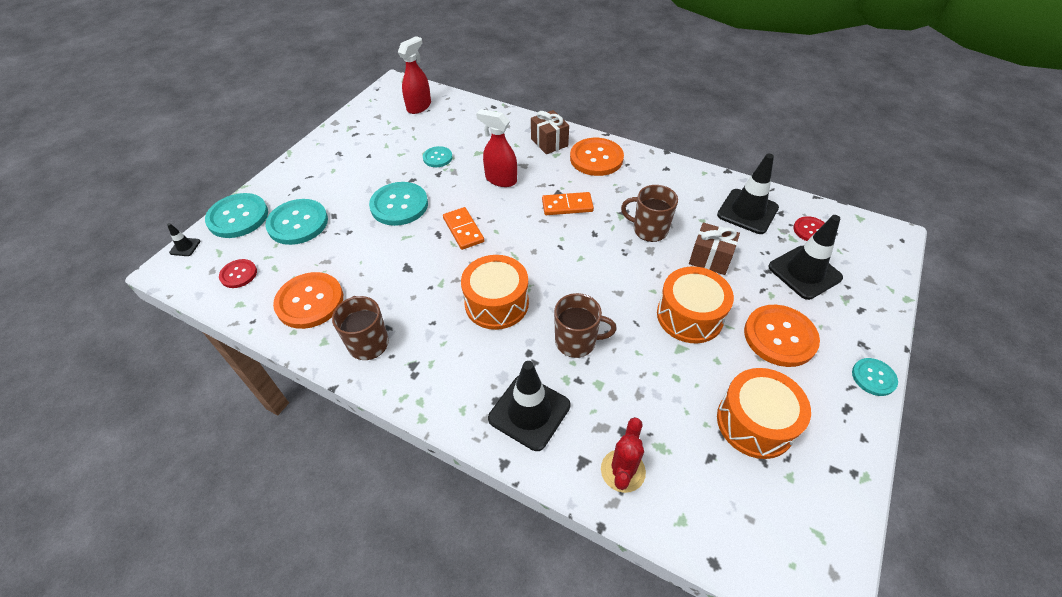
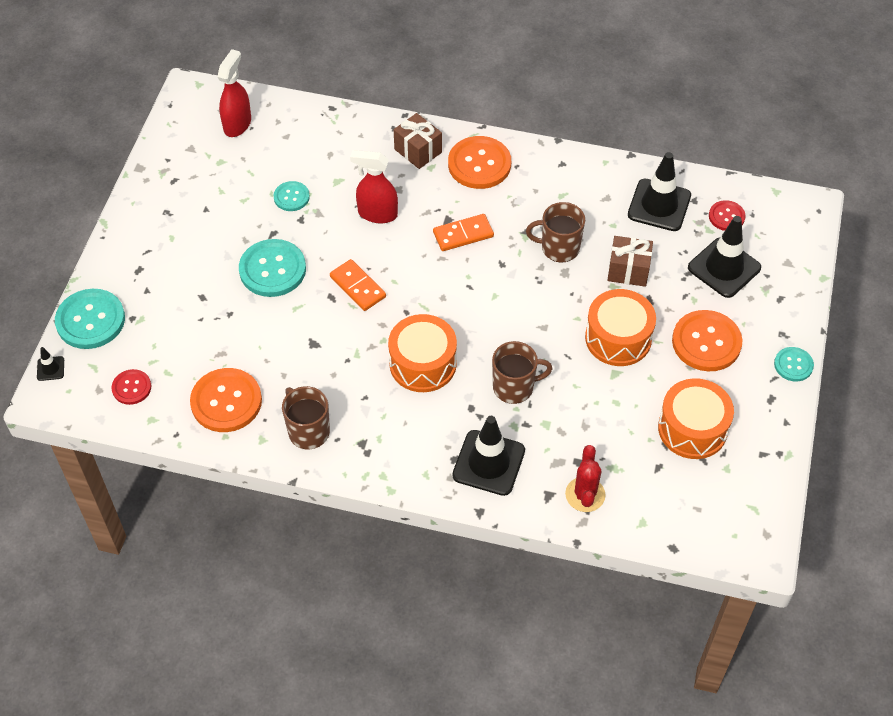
camera: 15 degrees left, 5 degrees up
turquoise button [265,199,328,245] -> none

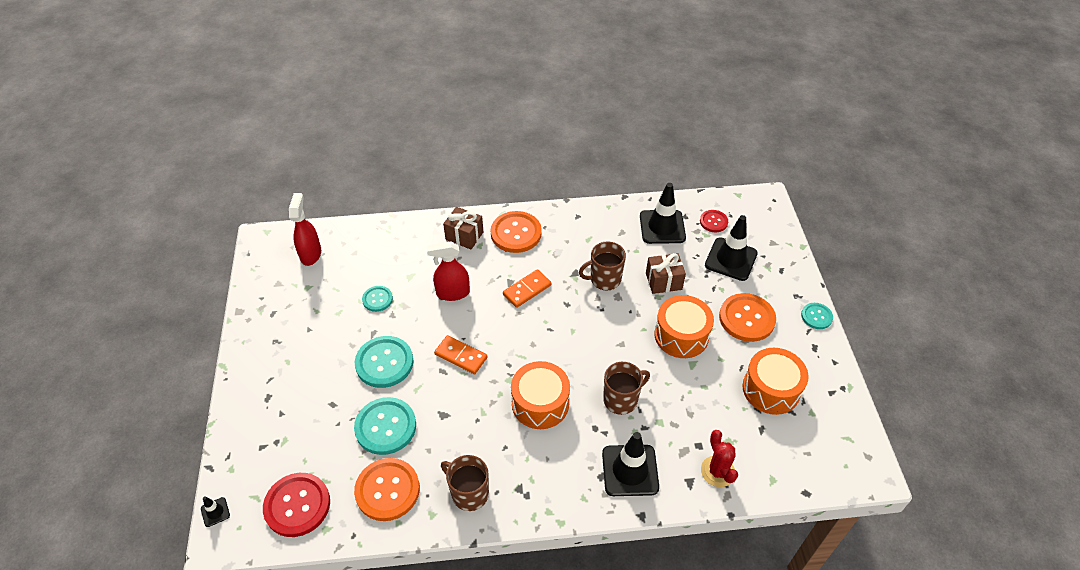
camera: 20 degrees left, 5 degrees down
turquoise button [55,289,125,349] -> turquoise button moved to [354,397,416,455]
red button [112,369,151,405] -> red button [263,473,330,537], size x1.80

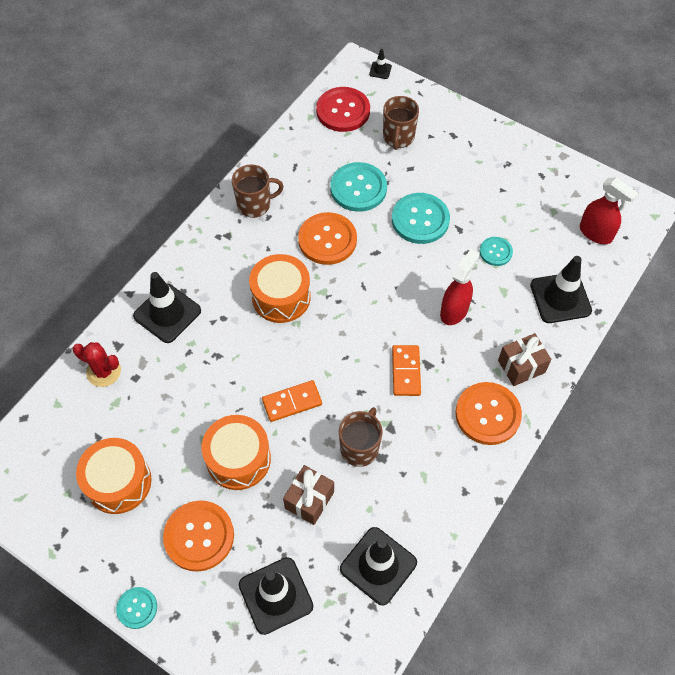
camera: 130 degrees right, 10 degrees up
orange button [354,458,420,521] -> orange button moved to [298,212,357,265]
orange domino [434,335,487,374] -> orange domino moved to [262,380,322,422]
brown mug [603,362,650,415] -> brown mug moved to [383,96,419,150]
red button [700,210,728,232] -> none
none -> black traffic cone [530,256,592,323]

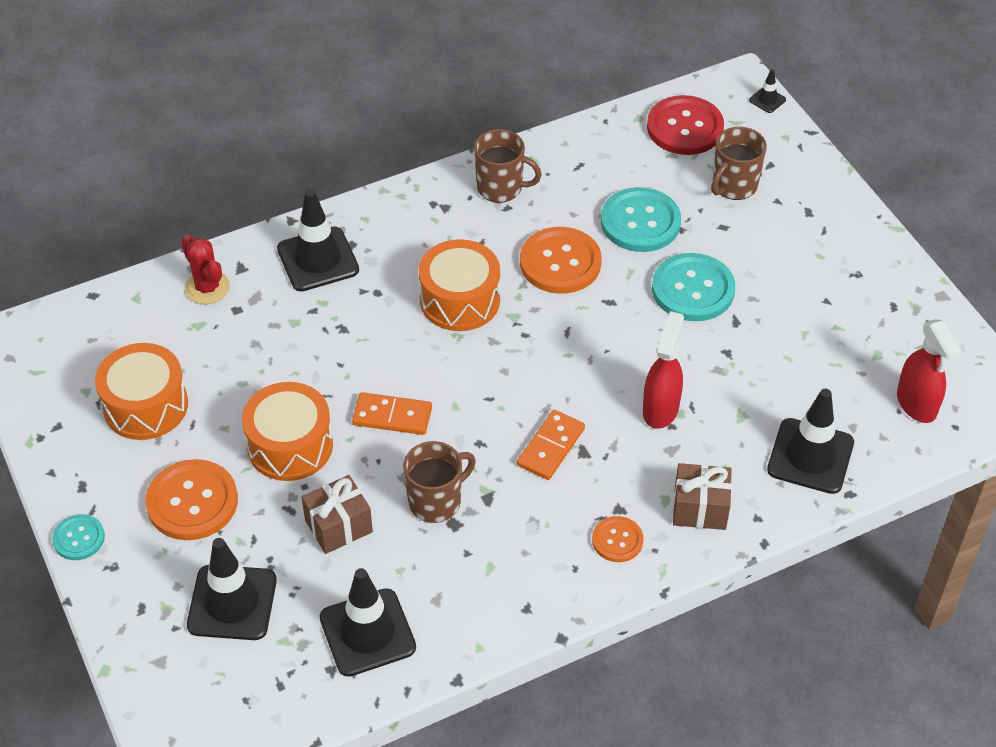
camera: 30 degrees right, 10 degrees down
red spray bottle [440,249,479,325] -> red spray bottle turned 45 degrees counterclockwise [643,311,684,429]
orange button [455,382,522,445] -> orange button [592,516,644,562], size x0.55
turquoise button [480,237,513,266] -> none

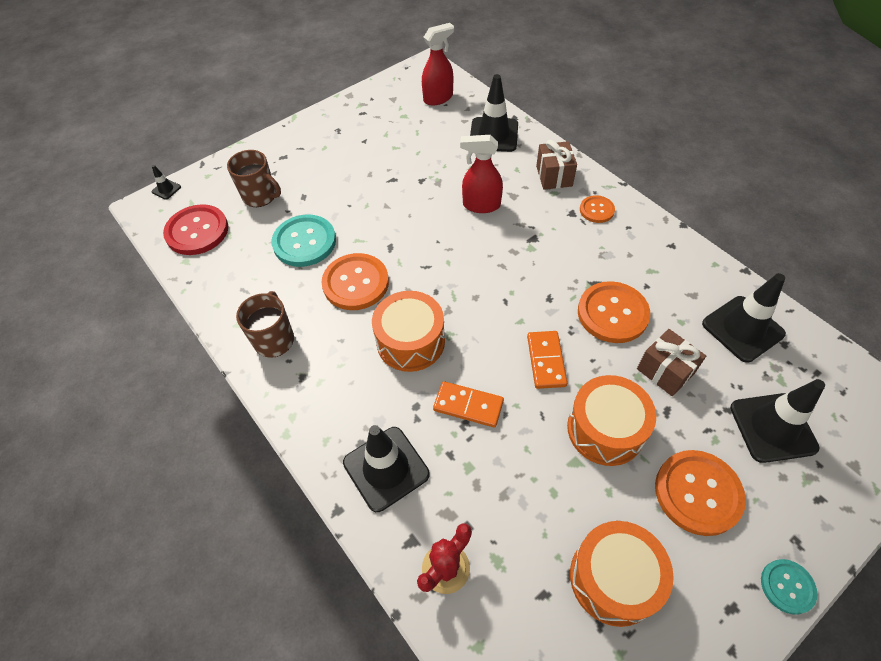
camera: 100 degrees left, 5 degrees up
brown mug [403,441,476,523] -> orange button [578,281,650,343]
orange domino [517,410,585,480] -> orange domino moved to [433,381,504,428]
turquoise button [652,253,735,321] -> none

